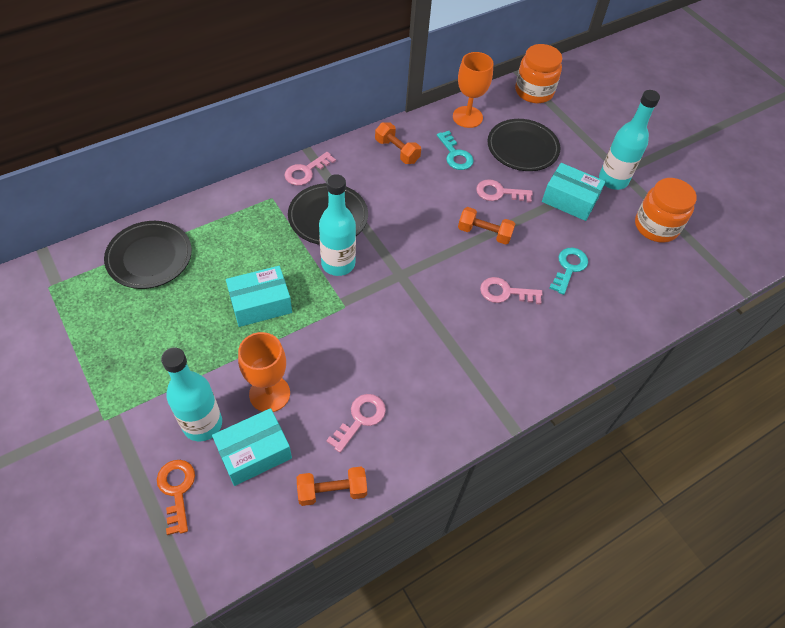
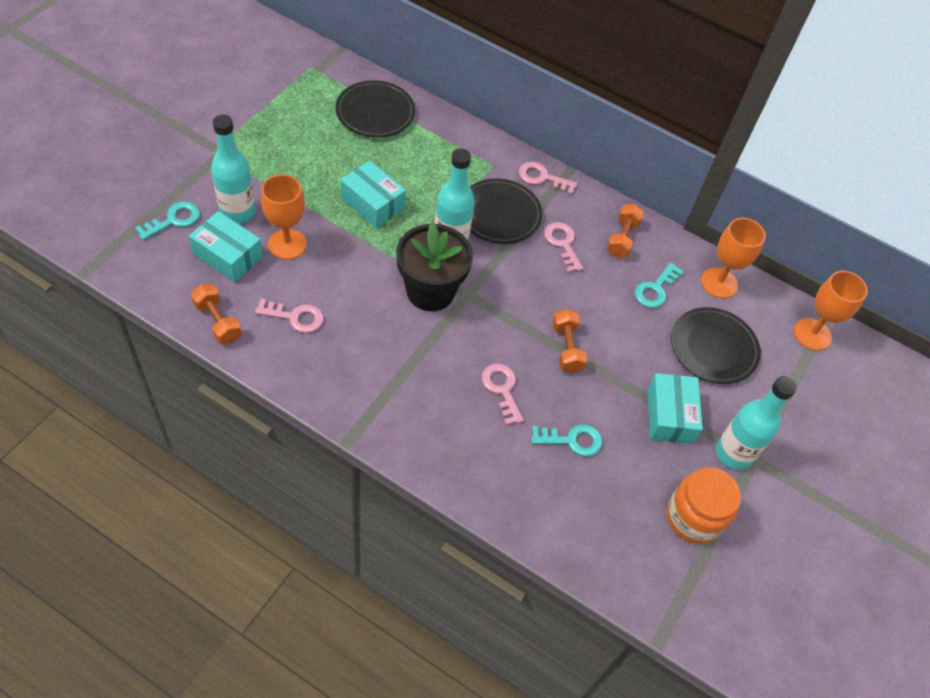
camera: 60 degrees right, 0 degrees up
orange key [157,460,195,535] -> turquoise key [135,202,200,240]
pink key [476,179,533,203] -> pink key moved to [544,222,583,273]
orange jar [515,44,562,103] -> orange goblet [794,271,868,351]
none -> black flower pot [396,222,473,311]

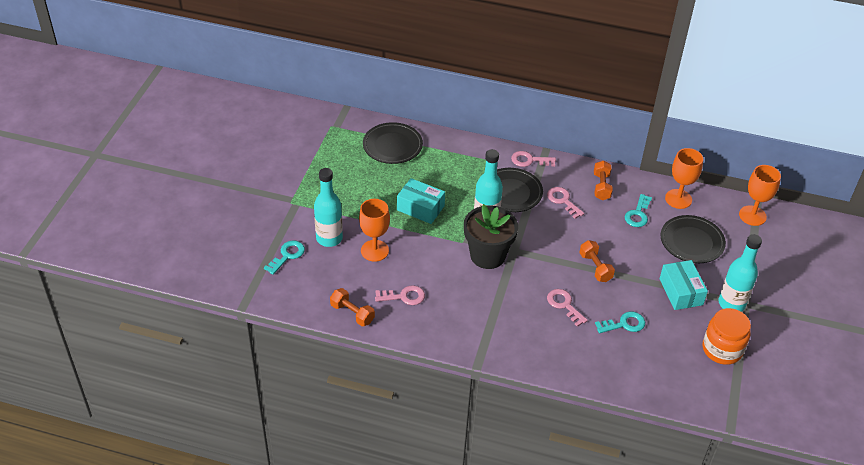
camera: 10 degrees left, 10 degrees down
turquoise box [189,211,263,282] -> none

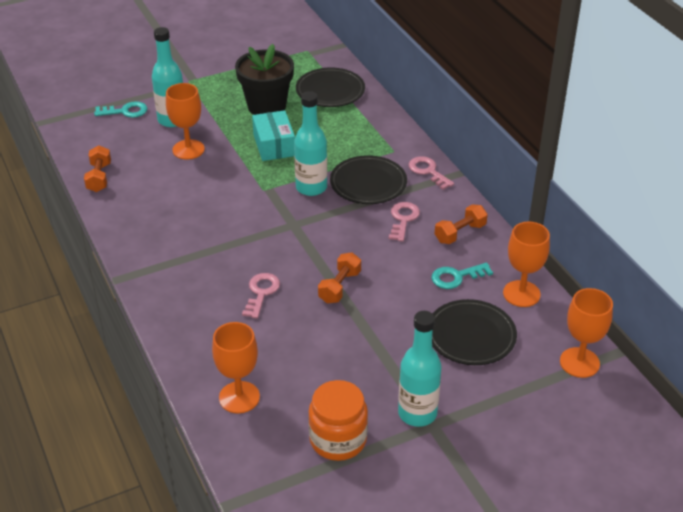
camera: 50 degrees right, 5 degrees down
pink key [375,285,425,305] -> none
black flower pot [464,204,518,269] -> black flower pot moved to [235,44,294,115]
turquoise key [595,311,645,333] -> none
turquoise box [659,260,708,310] -> none
none -> orange goblet [212,322,260,413]

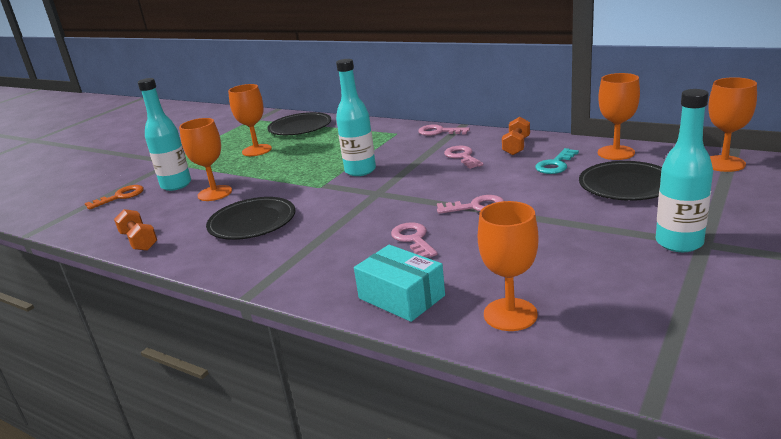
camera: 30 degrees left, 15 degrees down
turquoise key [94,101,147,118] -> orange key [85,185,144,210]
black flower pot [235,44,294,115] -> orange goblet [228,84,272,156]
turquoise box [252,110,295,161] -> turquoise box moved to [354,245,445,322]
orange jar [308,380,368,461] -> none
orange dumbbell [318,252,361,304] -> pink key [437,195,504,214]
black plate [330,155,407,204] -> black plate moved to [206,197,295,240]

